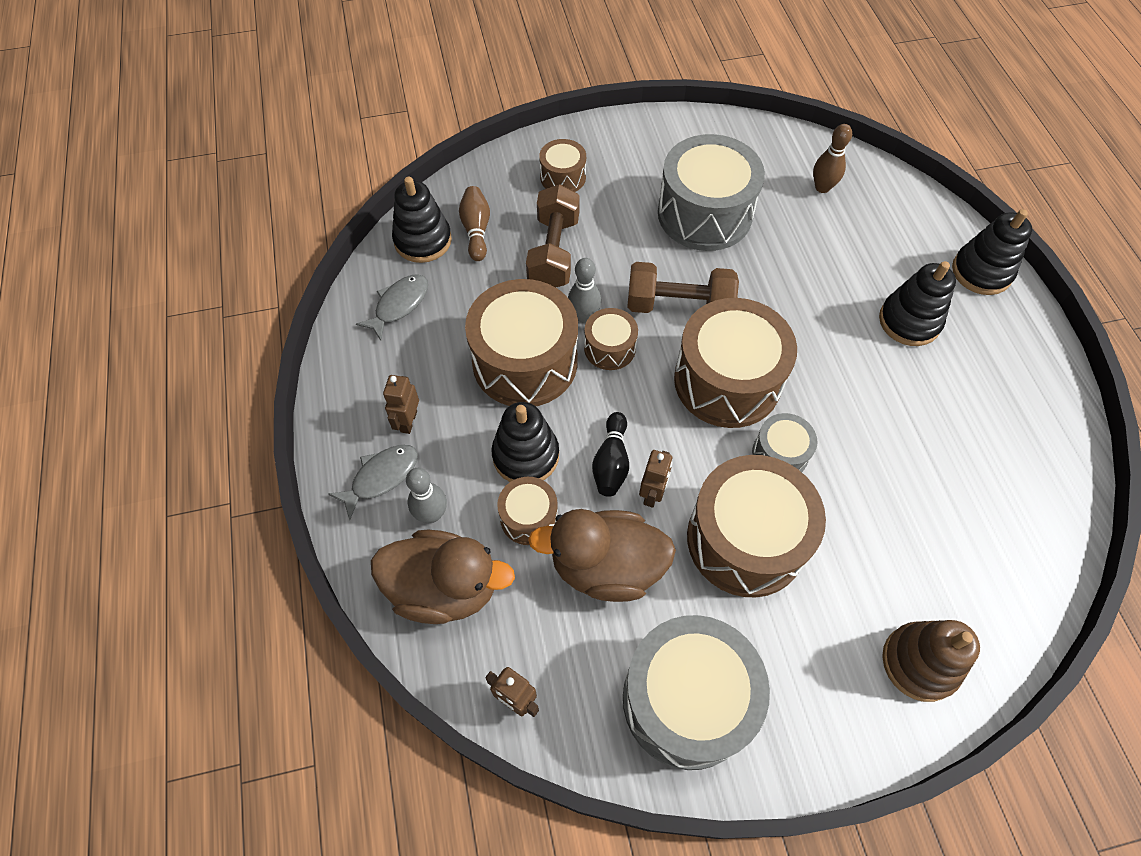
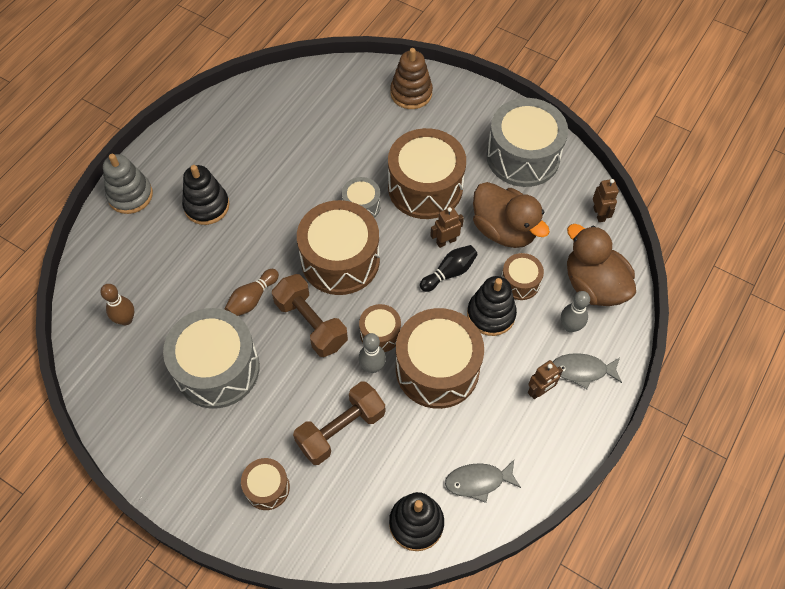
camera: 135 degrees left, 0 degrees up
brown bowling pin [459,186,490,261] -> brown bowling pin moved to [224,269,279,316]
black stacking toy [952,209,1032,295] -> grey stacking toy [103,154,153,214]

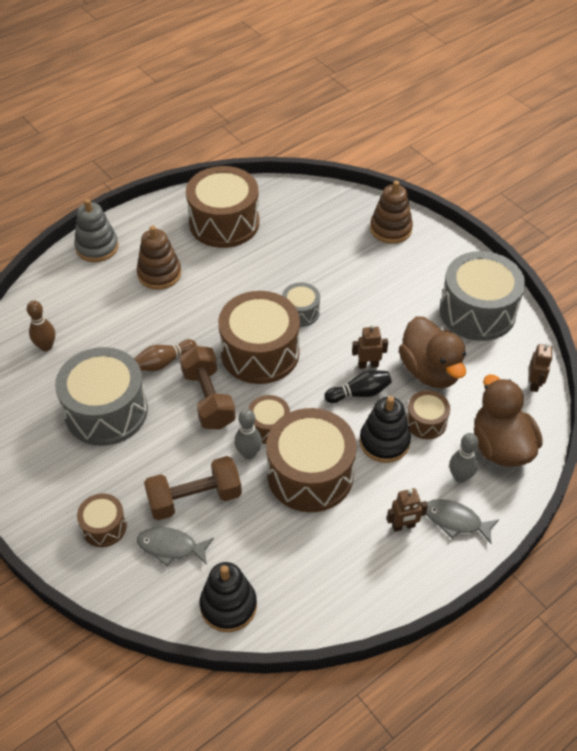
camera: 20 degrees right, 10 degrees down
black stacking toy [182,165,229,225] -> brown stacking toy [137,226,181,290]
brown drum [388,128,466,219] -> brown drum moved to [186,166,259,248]
grey fish [445,460,521,503] -> grey fish moved to [137,527,214,566]

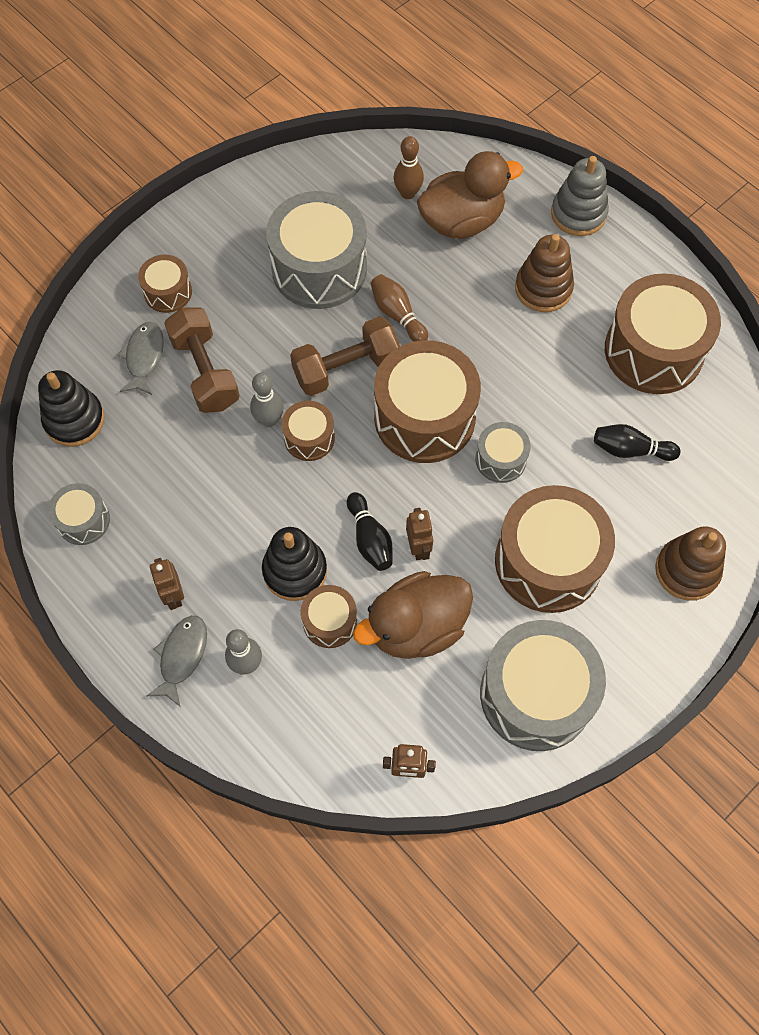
camera: 85 degrees right, 15 degrees up
brown drum [266,408,357,512] -> brown drum moved to [495,485,615,613]
brown duck [474,375,543,467] -> brown duck moved to [417,151,523,239]
none -> grey drum [48,483,110,545]
none -> black bowling pin [594,424,681,461]

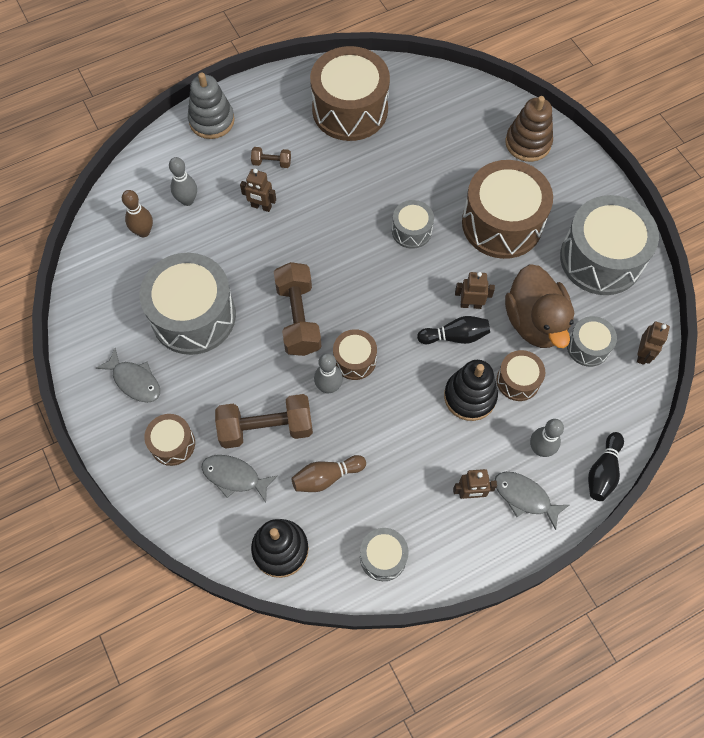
camera: 75 degrees left, 0 degrees up
brown bowling pin [370,274,428,342] -> brown bowling pin moved to [291,455,366,492]
brown drum [374,340,481,463] -> none
brown duck [417,151,523,239] -> grey bowling pin [169,157,197,206]
brown stacking toy [515,234,574,312] -> brown dumbbell [251,147,291,168]
black bowling pin [594,424,681,461] -> black bowling pin moved to [588,432,624,501]
none -> grey fish [96,348,160,403]
none -> brown robot [240,169,276,212]
none -> grey drum [567,316,617,367]

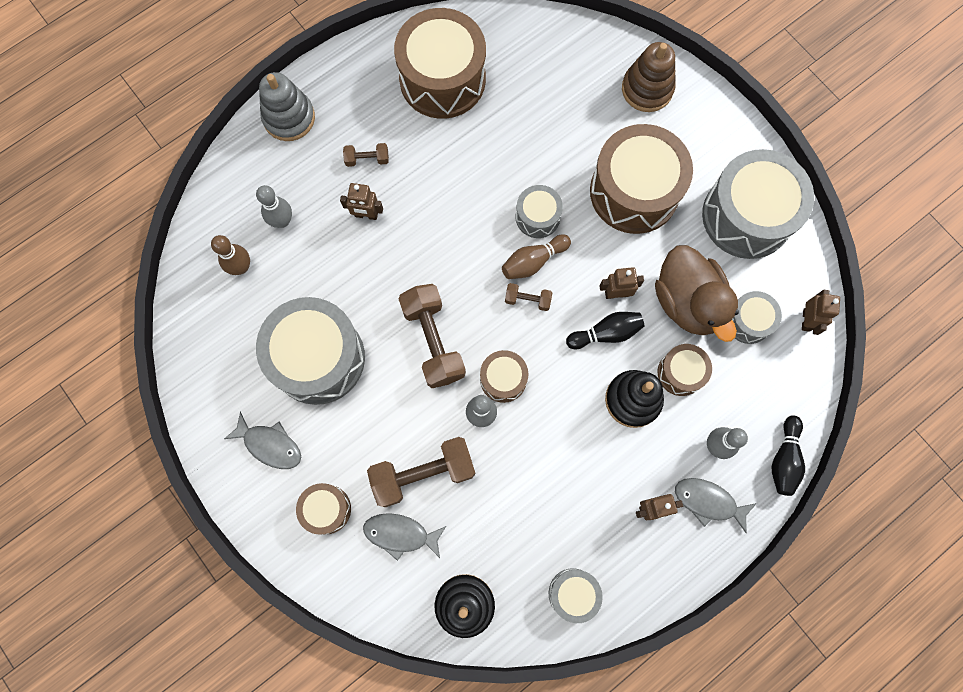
camera: 10 degrees left, 10 degrees up
brown bowling pin [291,455,366,492] -> brown bowling pin moved to [502,234,571,279]
none -> brown dumbbell [505,283,552,311]

